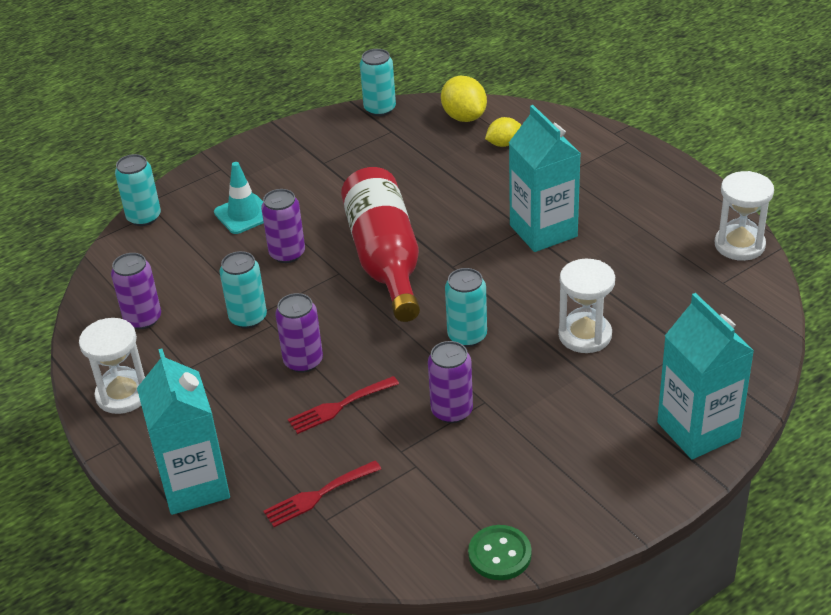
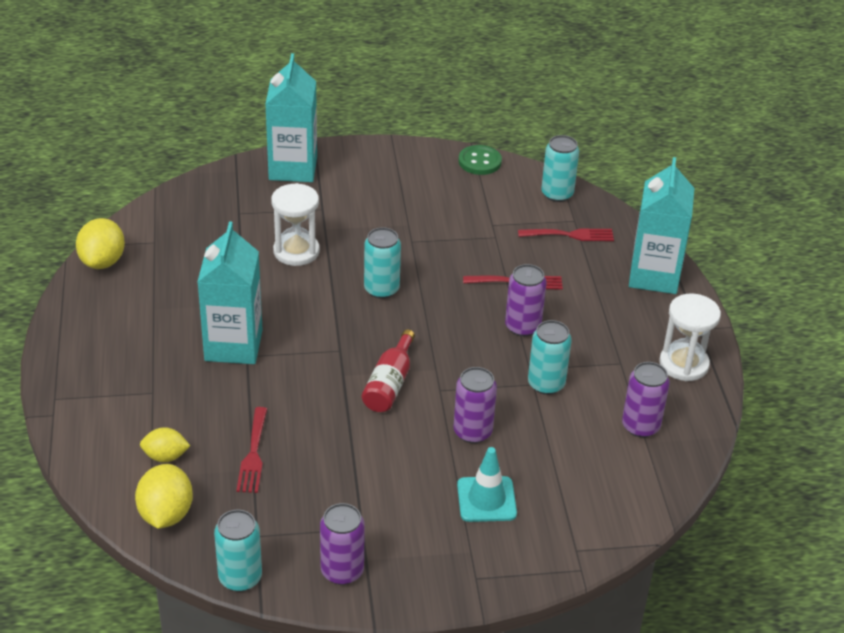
camera: 155 degrees left, 0 degrees up
turquoise can [115,154,161,226] -> turquoise can moved to [541,135,579,202]
red bottle [341,167,420,322] -> red bottle [362,329,415,412], size x0.52
purple can [428,341,473,423] -> purple can moved to [320,503,365,585]
white hourglass [715,171,774,261] -> yellow lemon [76,218,125,269]
none -> red fork [236,407,267,493]

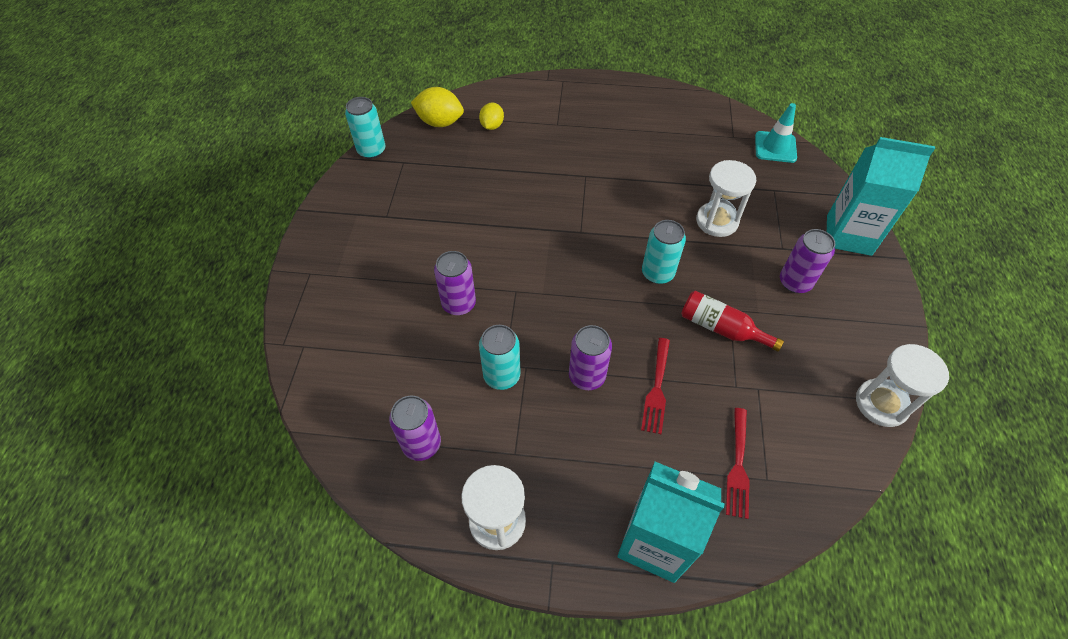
camera: 105 degrees right, 15 degrees up
yellow lemon [76,218,125,269] -> none
turquoise carton [197,221,263,364] -> none
red fork [236,407,267,493] -> none
purple can [320,503,365,585] -> purple can moved to [780,229,835,293]
red bottle [362,329,415,412] -> red bottle moved to [681,291,784,352]
turquoise traffic cone [457,447,517,522] -> turquoise traffic cone moved to [755,103,797,163]
green button [458,145,502,175] -> white hourglass [856,344,949,427]
turquoise can [541,135,579,202] -> none

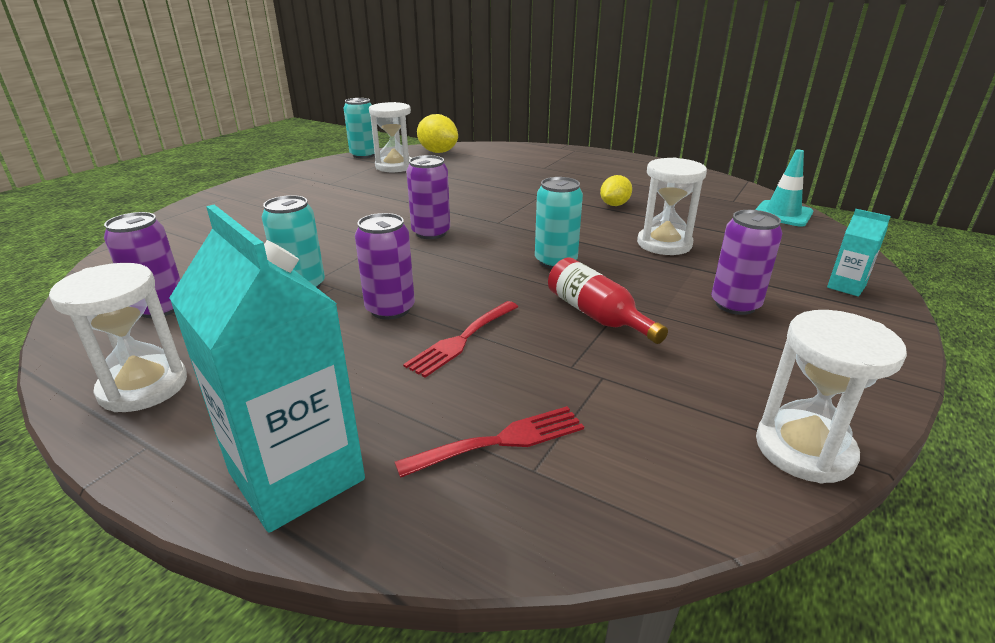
camera: 25 degrees right, 25 degrees down
purple can [434,251,476,315] -> purple can moved to [406,155,450,239]
yellow lemon [479,103,504,130] -> yellow lemon moved to [600,175,632,206]
red fork [726,408,750,519] -> red fork turned 150 degrees counterclockwise [395,406,584,478]
turquoise carton [827,137,935,256] -> turquoise carton [827,209,891,297], size x0.46
none -> white hourglass [369,102,412,172]

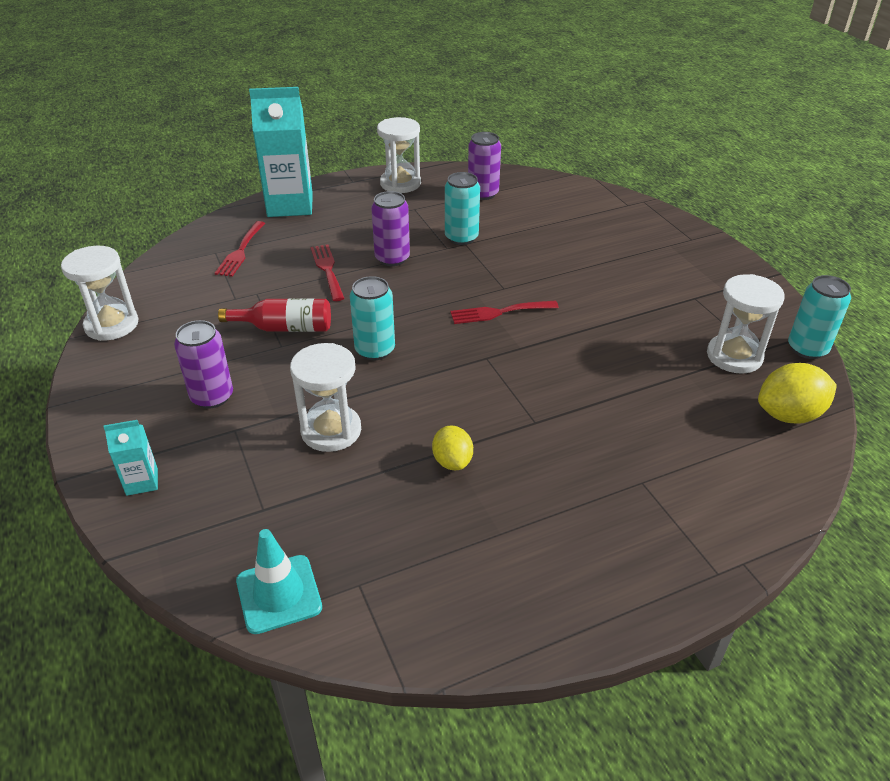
camera: 125 degrees right, 10 degrees up
purple can [406,155,450,239] -> red fork [450,301,559,324]

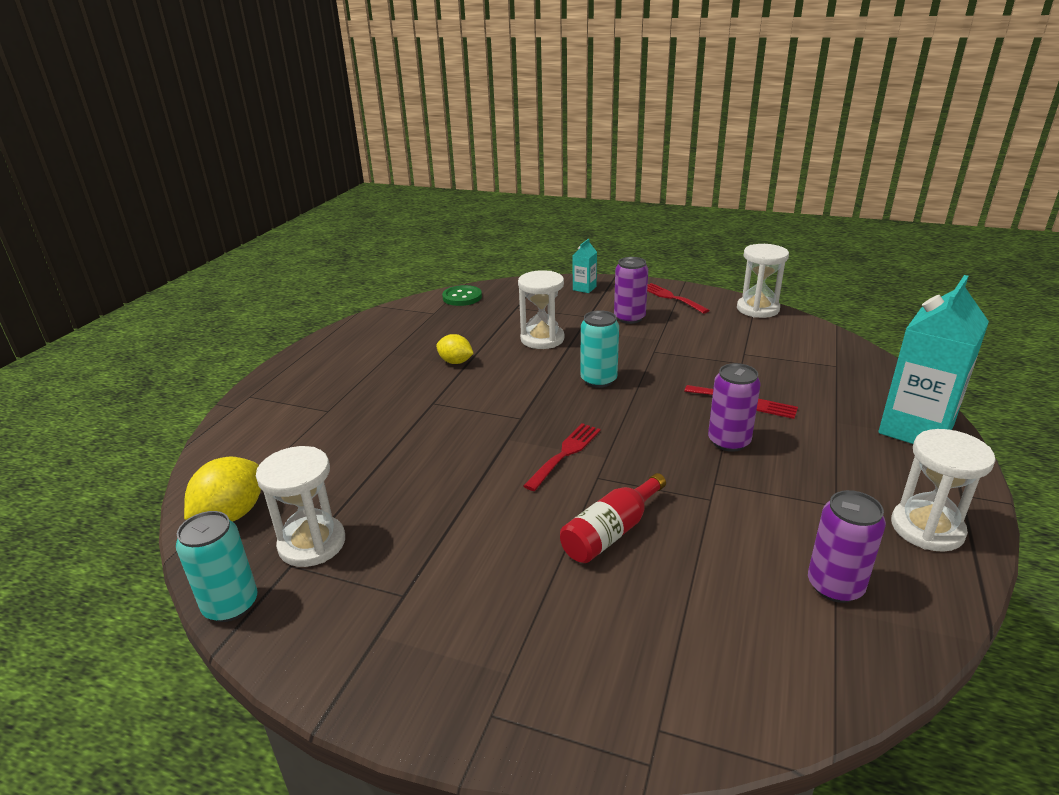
camera: 135 degrees right, 10 degrees down
red fork [215,221,265,277] -> red fork moved to [647,283,710,314]
red bottle [218,298,331,332] -> red bottle moved to [560,473,666,563]
turquoise traffic cone [236,529,322,634] -> green button [442,285,482,306]
turquoise can [445,172,480,245] -> none

